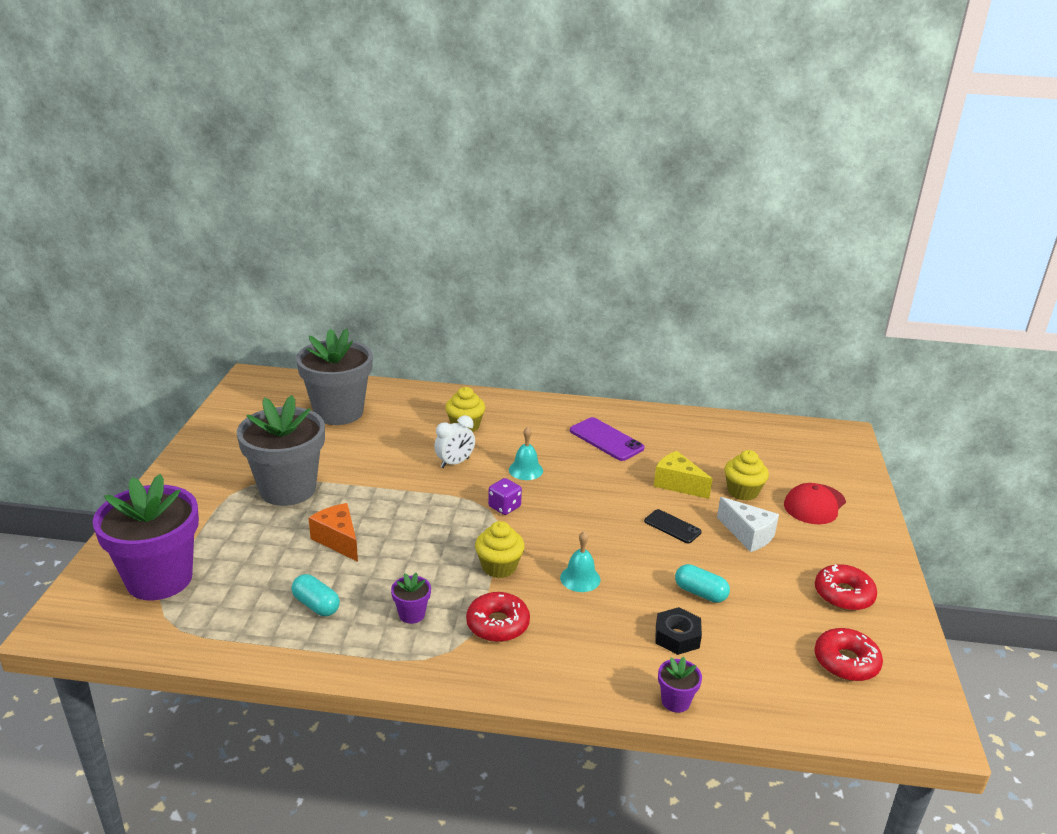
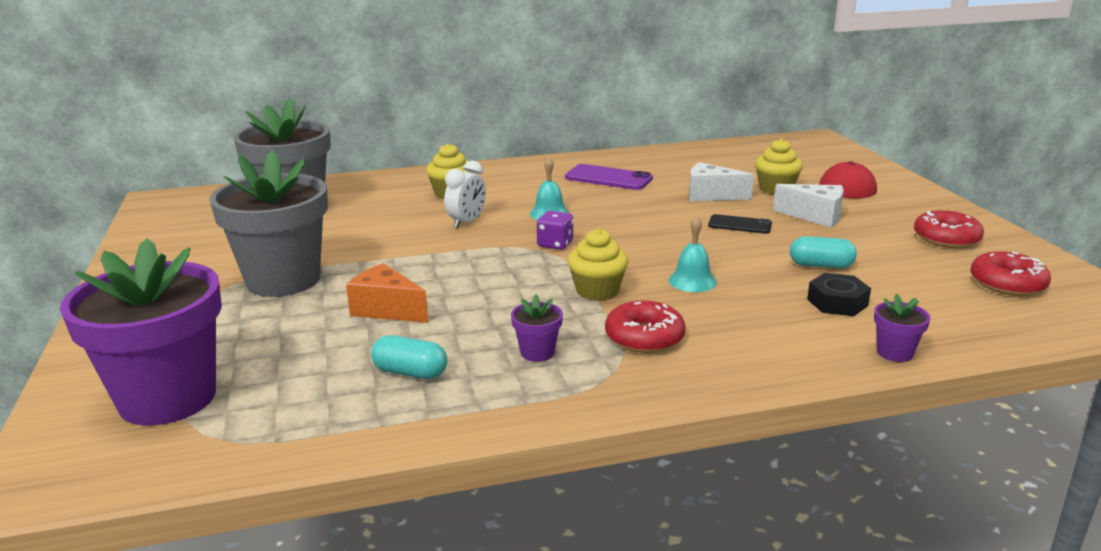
camera: 20 degrees left, 5 degrees down
yellow cheese [654,451,713,499] -> white cheese [689,162,754,201]

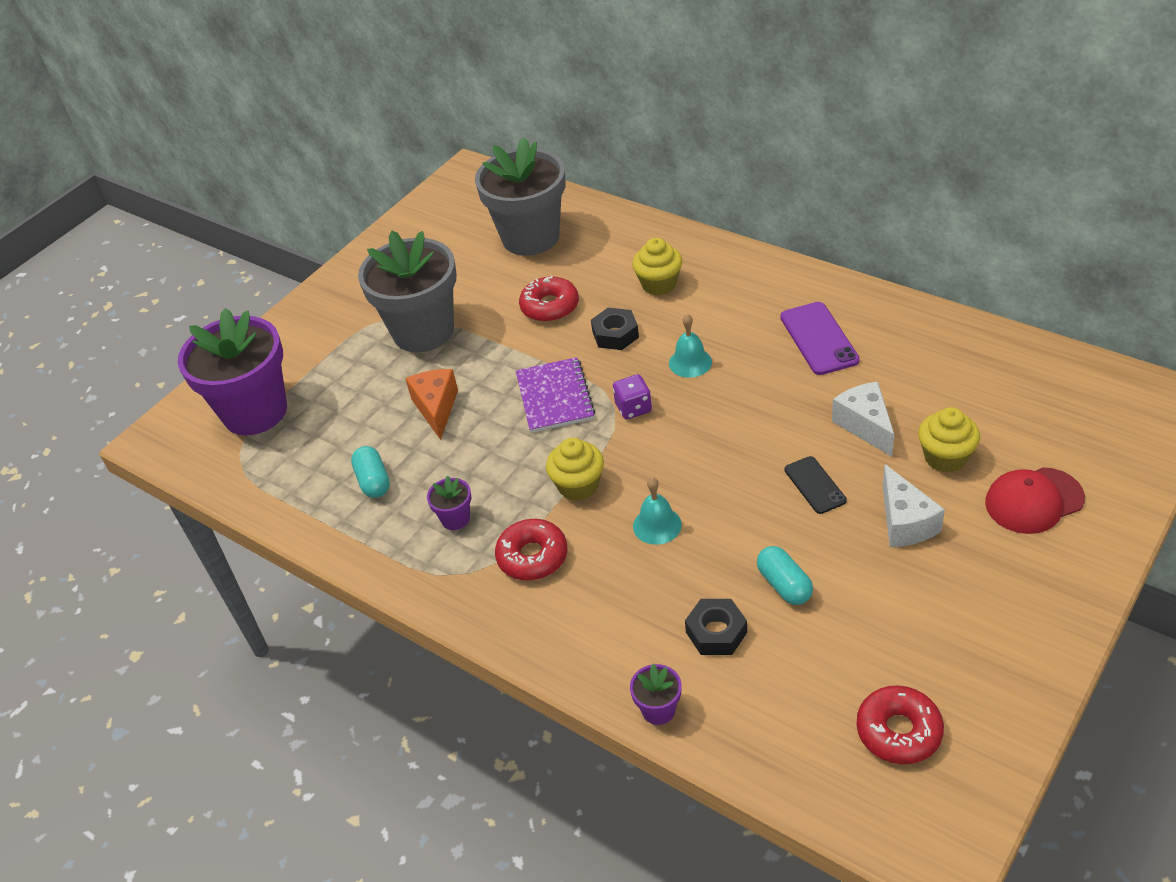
camera: 55 degrees right, 20 degrees up
white clock [444,161,486,228] -> black nut [591,308,639,350]
red donut [914,210,984,248] -> red donut moved to [519,276,579,322]
none -> purple notebook [516,357,595,433]

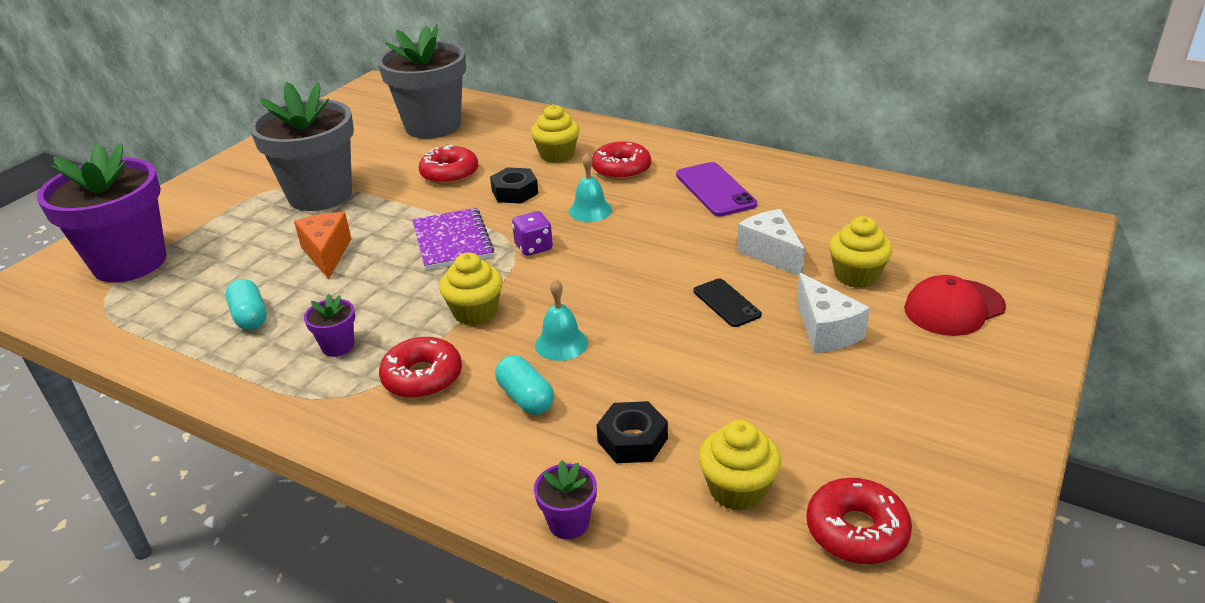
camera: 10 degrees left, 10 degrees down
turquoise capsule [757,546,813,605] -> turquoise capsule moved to [495,355,554,415]
none -> red donut [592,142,651,180]
none -> yellow cupcake [699,420,781,511]

